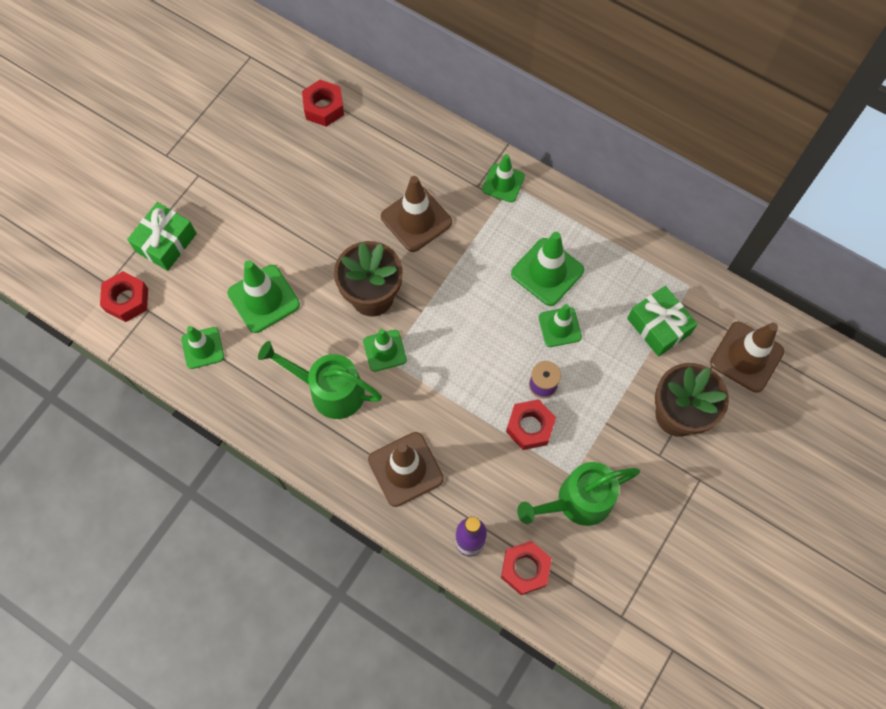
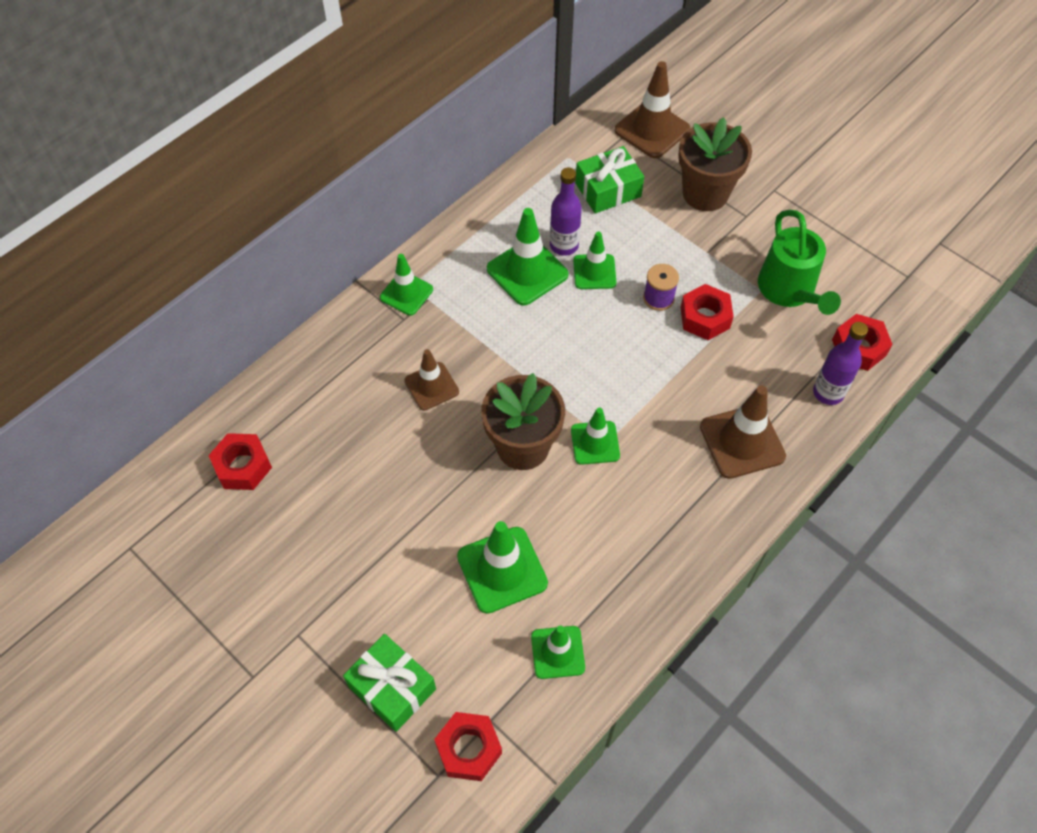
camera: 80 degrees left, 10 degrees down
green watering can [258,341,382,419] -> none
brown traffic cone [381,176,452,252] -> brown traffic cone [404,349,459,410], size x0.65
none -> purple bottle [550,168,582,256]

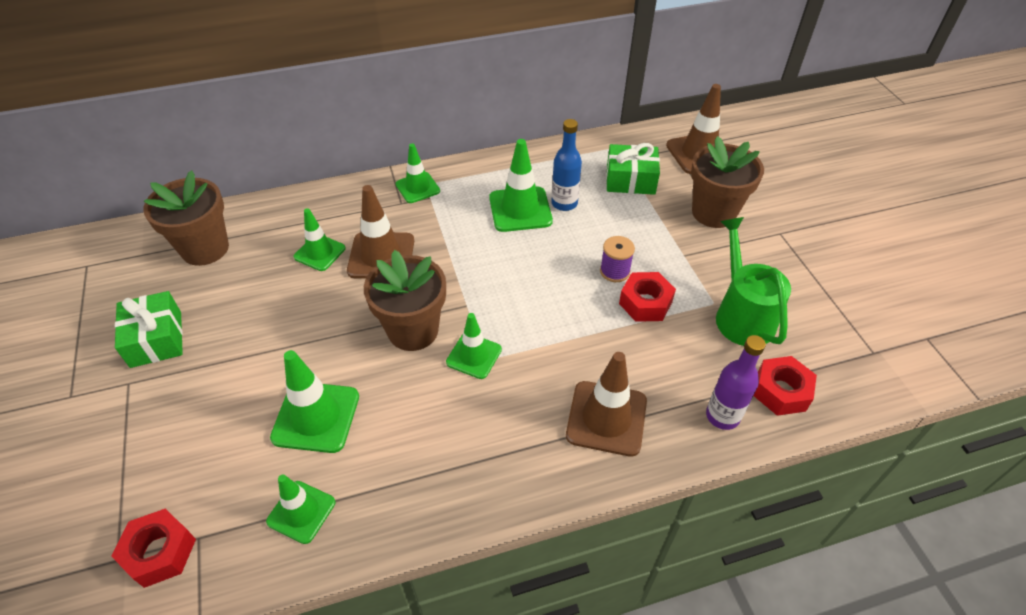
camera: 30 degrees right, 10 degrees down
red nut [208,433,272,490] -> brown flower pot [143,170,229,266]
green gift [343,634,436,732] -> green gift moved to [115,291,183,368]
brown traffic cone [404,349,459,410] -> brown traffic cone [347,185,414,279], size x1.54
purple bottle [550,168,582,256] -> blue bottle [551,119,582,211]
green traffic cone [573,232,616,289] -> green traffic cone moved to [294,208,346,271]
green watering can [758,210,841,315] -> green watering can turned 150 degrees clockwise [716,217,791,346]

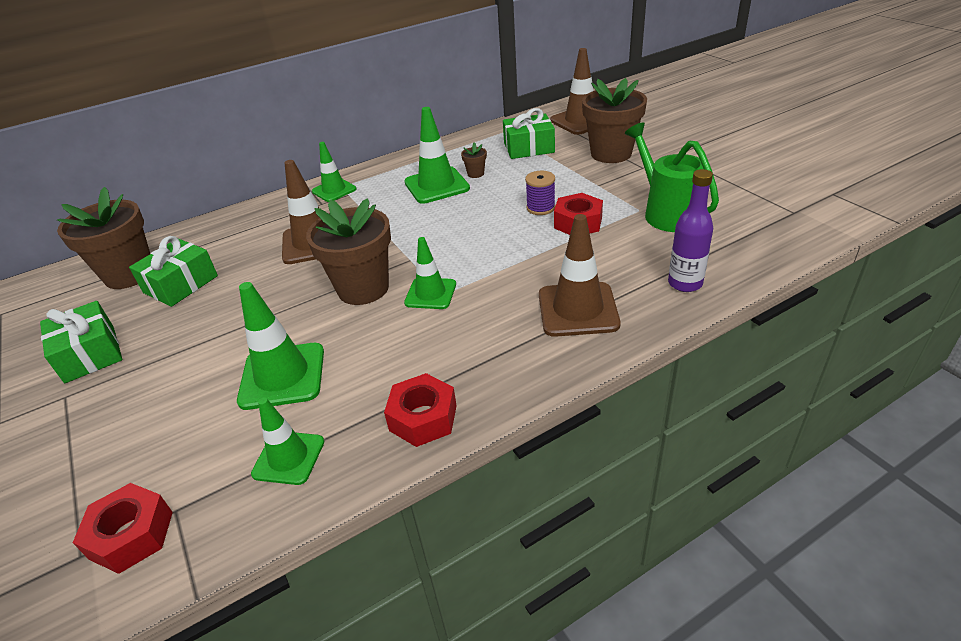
camera: 10 degrees left, 10 degrees down
green traffic cone [294,208,346,271] -> none
blue bottle [551,119,582,211] -> brown flower pot [461,142,487,178]
red nut [753,356,817,416] -> red nut moved to [384,373,457,447]
none -> green gift [129,236,218,307]

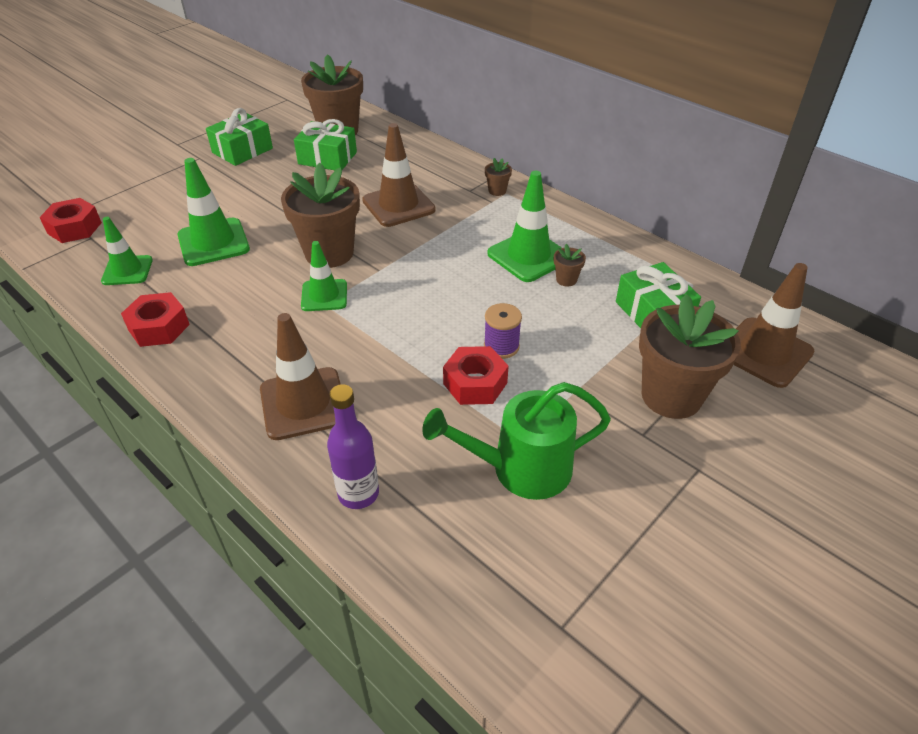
camera: 70 degrees right, 5 degrees up
green traffic cone [312,142,357,202] -> brown flower pot [485,158,512,196]
green watering can [625,122,719,232] -> green watering can turned 150 degrees counterclockwise [422,382,611,500]

